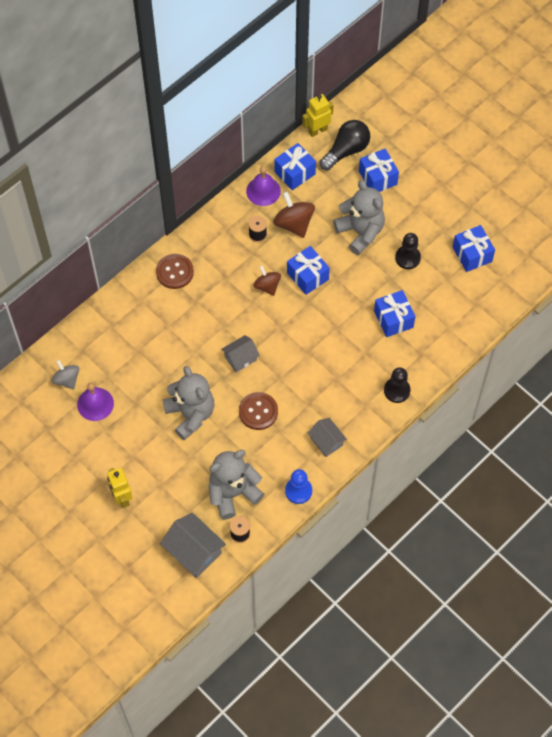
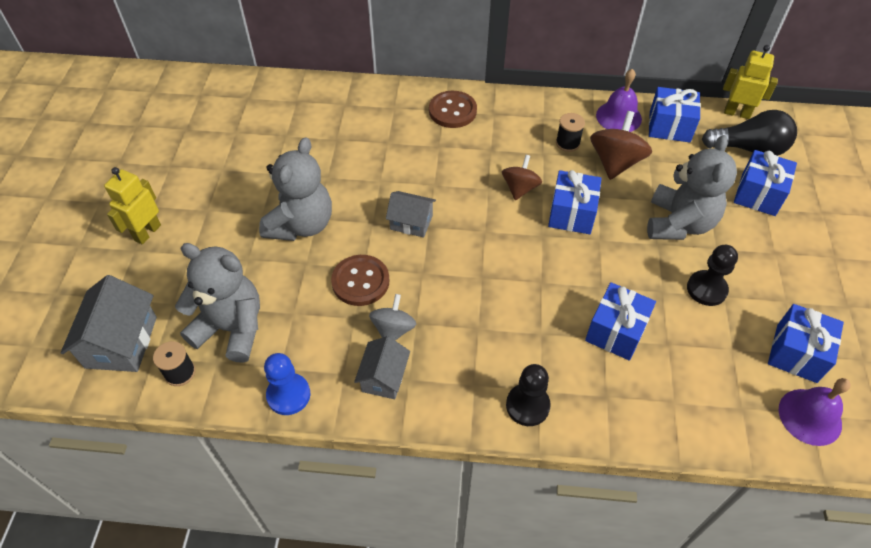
camera: 50 degrees right, 10 degrees down
grey spinning top [52,360,79,389] -> grey spinning top moved to [369,294,416,341]
purple bell [77,383,114,421] -> purple bell moved to [779,378,851,446]

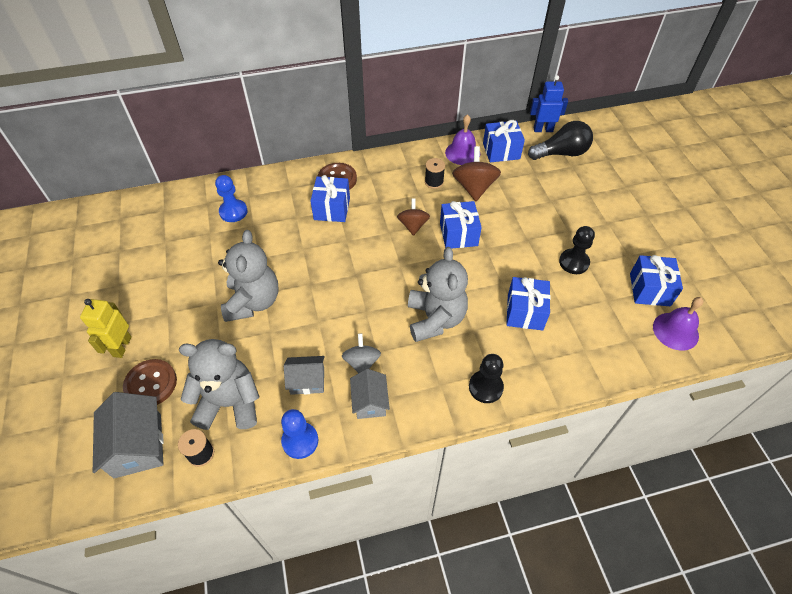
camera: 20 degrees left, 0 degrees up
brown button [331,255,389,306] -> brown button moved to [123,359,177,405]
grey house [386,191,436,238] -> grey house moved to [284,356,325,395]
grey teddy bear [647,135,737,240] -> grey teddy bear moved to [408,247,468,342]
yellow robot [723,45,778,119] -> blue robot [530,75,568,132]
blue gift [734,150,797,216] -> blue gift moved to [311,175,350,222]
none -> blue pawn [215,175,248,222]

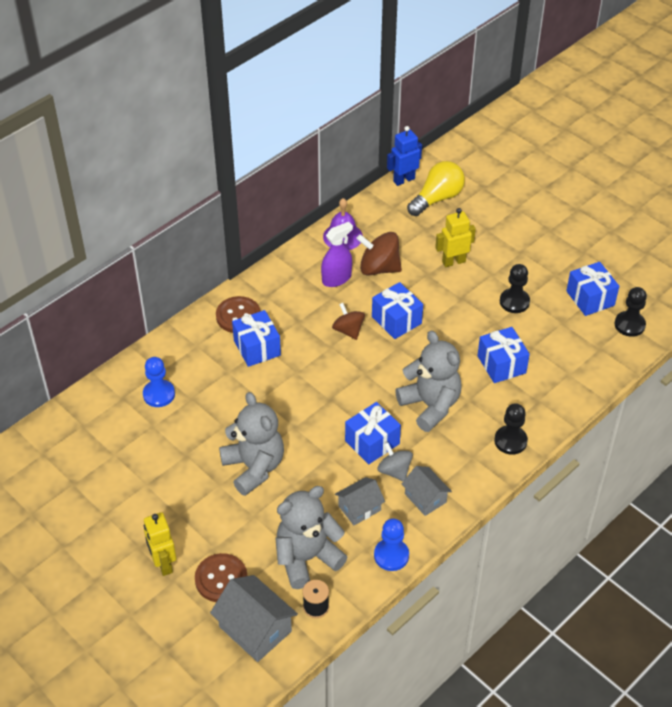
camera: 30 degrees left, 5 degrees down
black spool [425,158,445,189] -> purple spray bottle [321,222,353,287]
brown spinning top [452,146,501,201] -> brown spinning top turned 45 degrees counterclockwise [356,232,402,275]
blue gift [483,120,525,162] -> blue gift moved to [345,402,401,464]
black light bulb [528,121,593,160] -> yellow light bulb [407,161,465,216]
purple bell [653,297,704,351] -> black pawn [614,287,647,337]
none -> yellow robot [435,208,476,267]

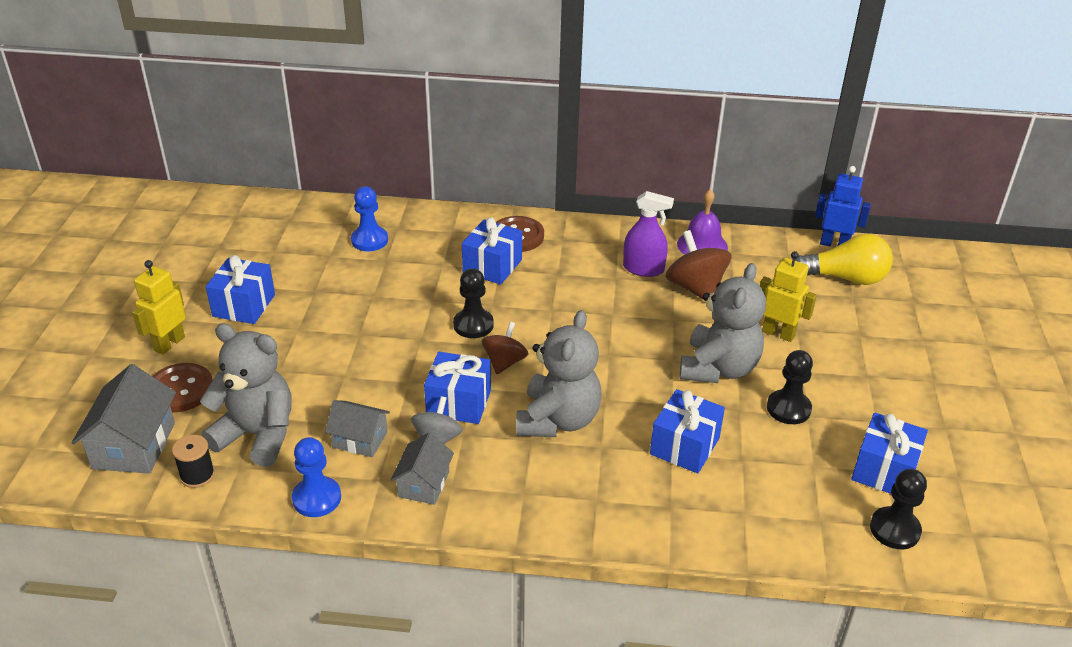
camera: 50 degrees right, 10 degrees down
grey teddy bear [219,392,284,496] -> grey teddy bear moved to [680,263,766,383]
brown spinning top [332,303,365,340] -> brown spinning top moved to [481,322,528,374]
blue gift [372,282,423,339] -> blue gift moved to [206,255,275,324]
black pawn [494,403,528,455] -> black pawn moved to [453,268,494,338]

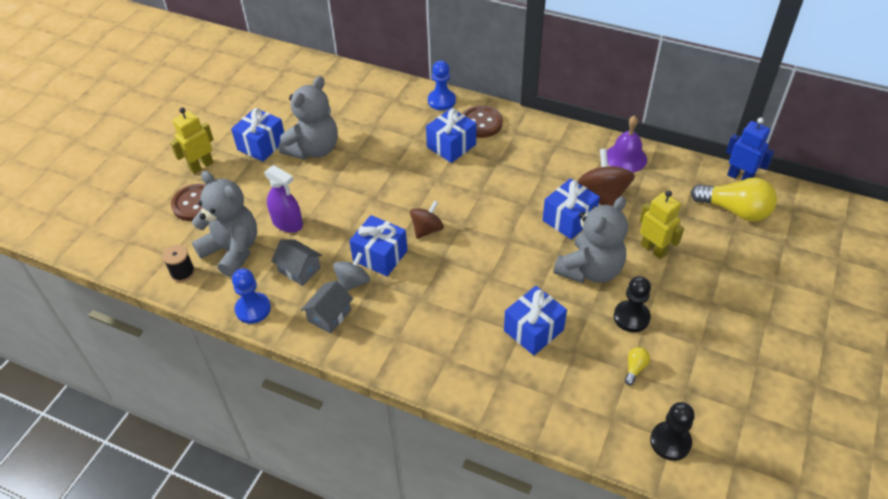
camera: 20 degrees right, 10 degrees up
grey house [72,364,176,474] -> none
blue pawn [351,187,388,251] -> blue pawn moved to [428,61,456,110]
black pawn [453,268,494,338] -> none
grey teddy bear [516,310,602,437] -> grey teddy bear moved to [279,76,338,159]
purple spray bottle [623,191,674,277] -> purple spray bottle moved to [264,165,303,233]
blue gift [851,412,928,494] -> blue gift moved to [543,179,600,240]
none -> yellow light bulb [625,347,650,385]

